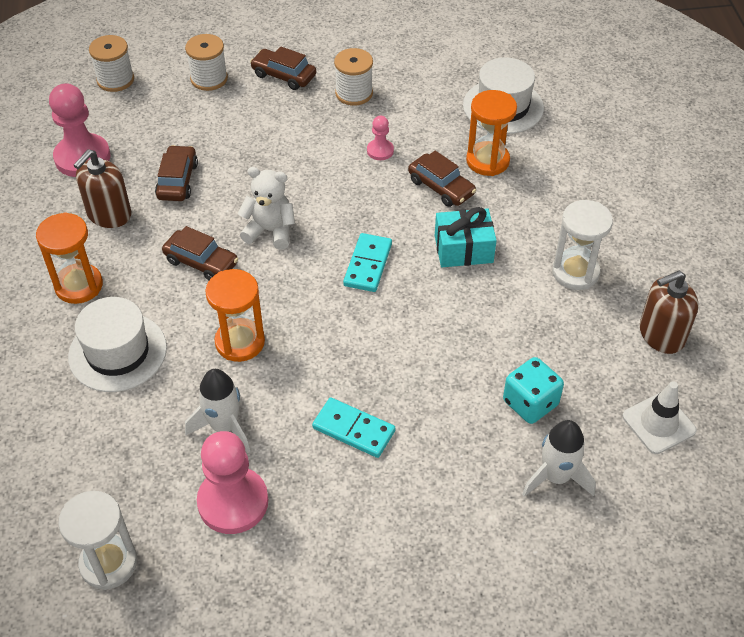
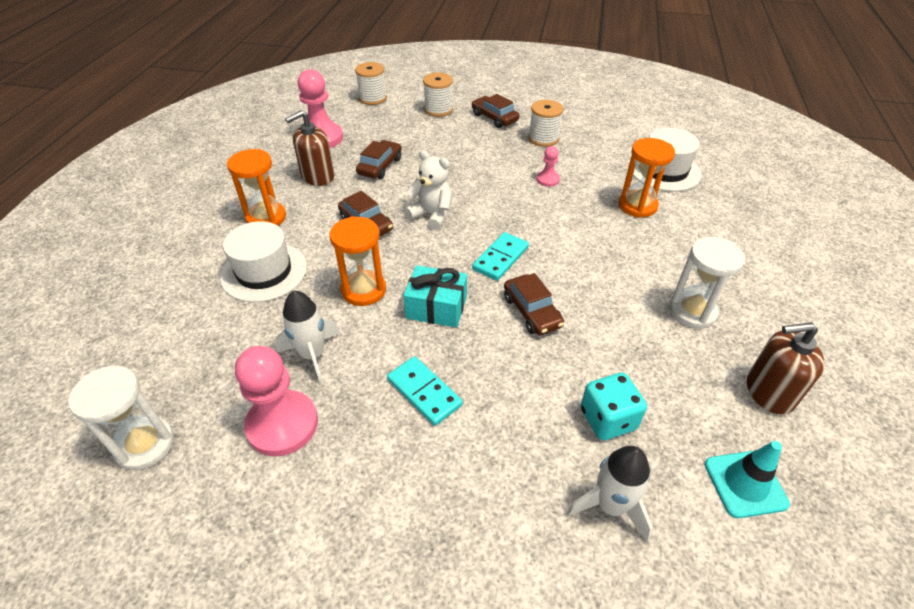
camera: 20 degrees right, 5 degrees down
brown car [408,151,476,207] -> brown car moved to [504,273,564,335]
turquoise gift [435,207,497,267] -> turquoise gift moved to [403,265,467,328]
white traffic cone [622,381,697,454] -> turquoise traffic cone [705,441,790,518]

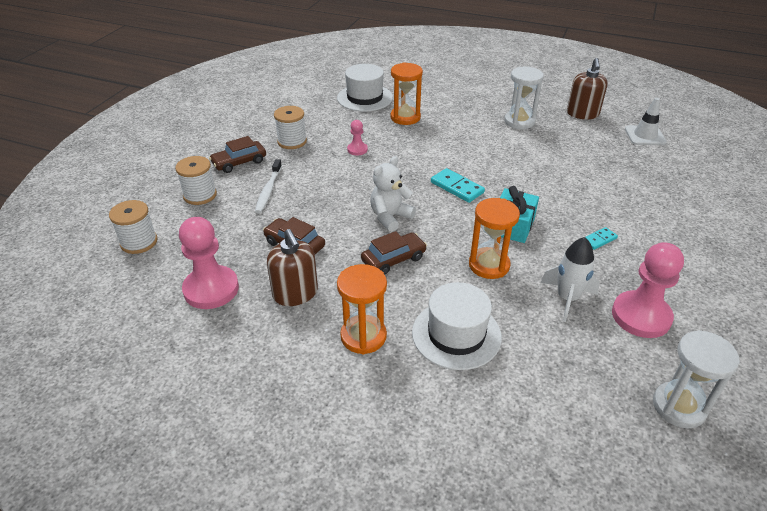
camera: 80 degrees left, 5 degrees down
turquoise domino [387,356,463,426] -> turquoise domino [585,227,618,250], size x0.60
brown car [504,273,564,335] -> none
white rocket [567,446,653,542] -> none
turquoise dice [581,373,647,440] -> none
turquoise traffic cone [705,441,790,518] -> white traffic cone [625,98,667,145]
none -> white toothbrush [255,159,282,213]

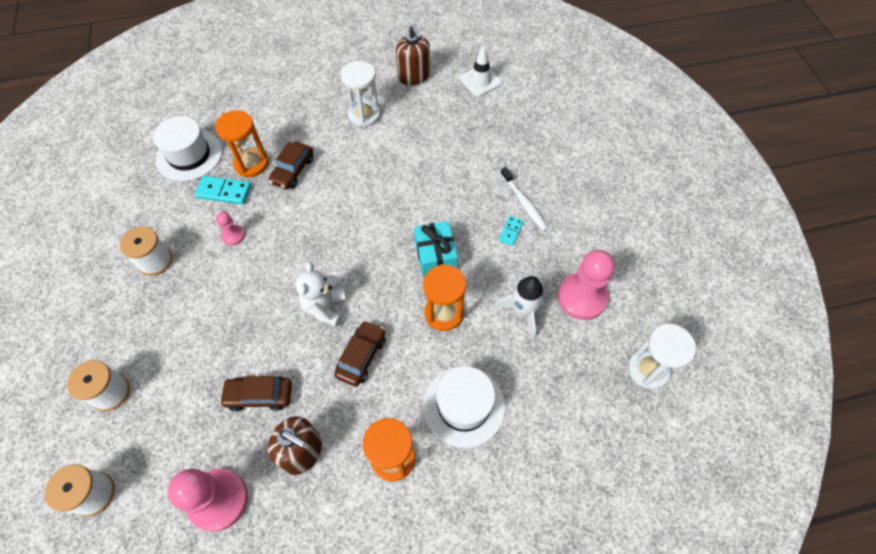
camera: 35 degrees left, 20 degrees up
brown car [209,136,266,173] -> brown car moved to [268,142,313,189]
white toothbrush [255,159,282,213] -> white toothbrush moved to [501,167,548,231]
turquoise domino [431,168,485,203] -> turquoise domino moved to [195,176,251,205]

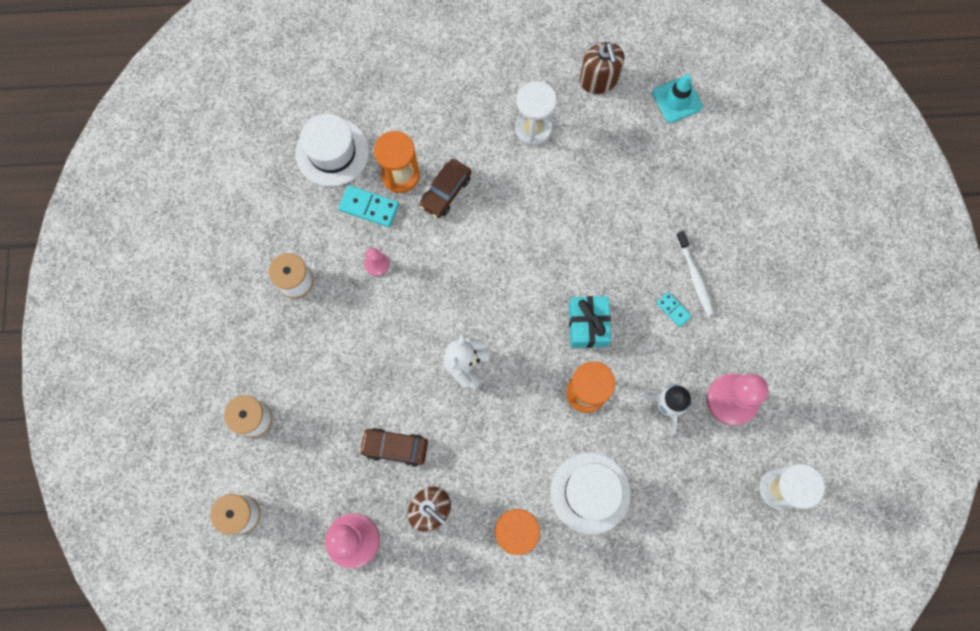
camera: 10 degrees right, 15 degrees up
brown car [334,320,385,387] -> none
white traffic cone [459,47,502,97] -> turquoise traffic cone [652,74,703,123]
turquoise domino [499,216,524,246] -> turquoise domino turned 75 degrees counterclockwise [656,292,692,327]

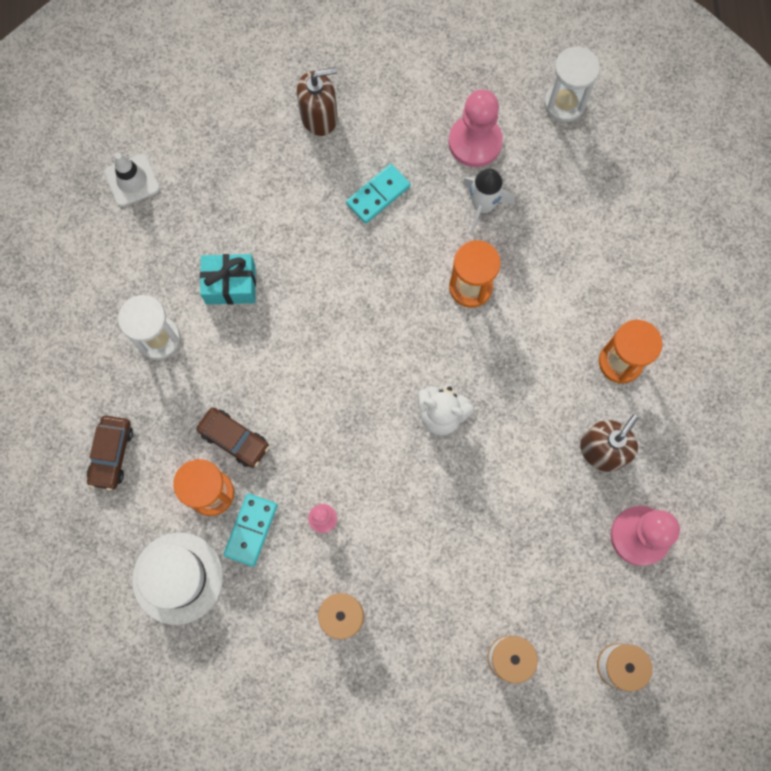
camera: 90 degrees left, 0 degrees up
brown car [359,428,428,467] -> brown car moved to [87,416,133,491]
white hat [550,452,631,534] -> none
turquoise gift [569,296,611,348] -> turquoise gift moved to [200,254,256,305]
brown soap dispenser [580,42,625,94] -> brown soap dispenser moved to [297,67,337,136]
turquoise traffic cone [652,74,703,123] -> white traffic cone [104,153,160,207]
turquoise domino [656,292,692,327] -> turquoise domino [346,164,411,224], size x1.66
white toothbrush [676,231,714,316] -> none

